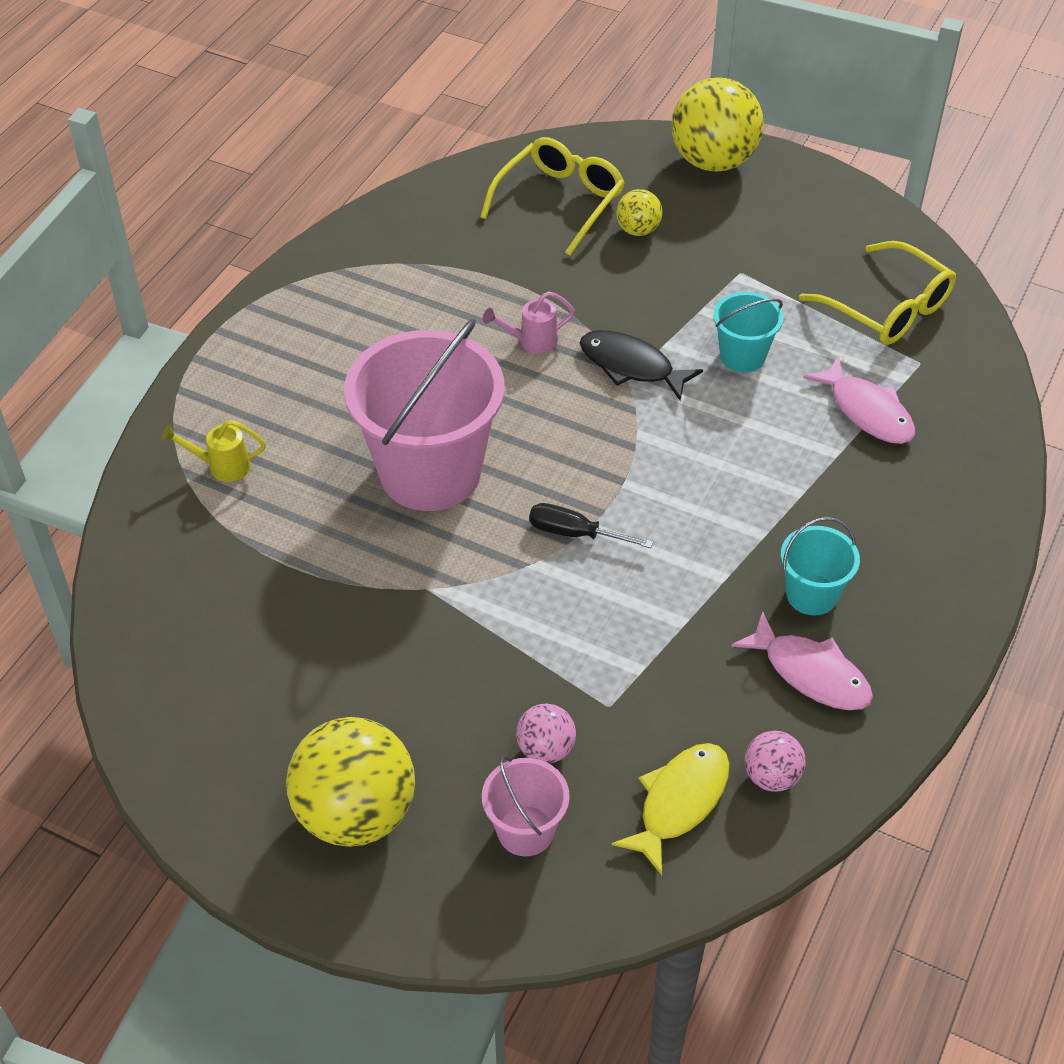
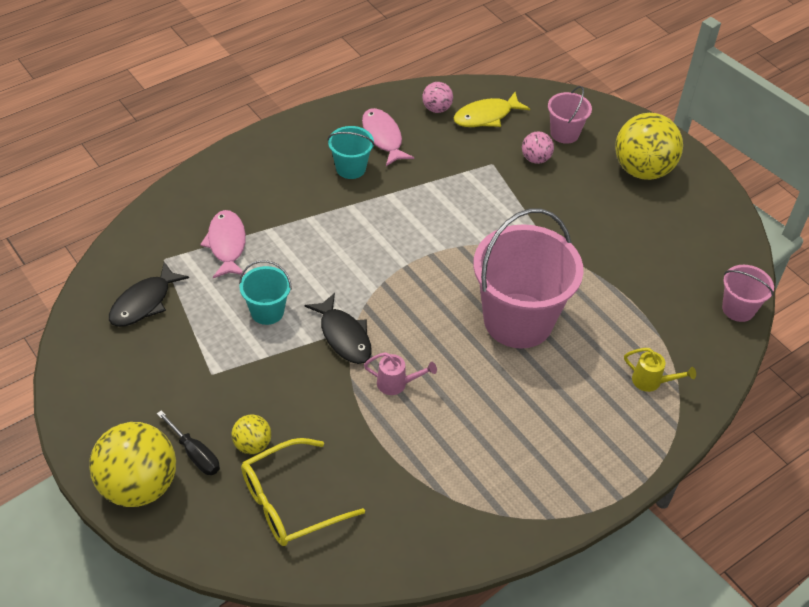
camera: 155 degrees left, 0 degrees up
black screwdriver [529,503,653,548] -> black screwdriver moved to [157,410,220,475]
yellow glasses [799,241,956,345] -> black fish [109,262,189,327]
none -> pink bucket [722,265,774,322]

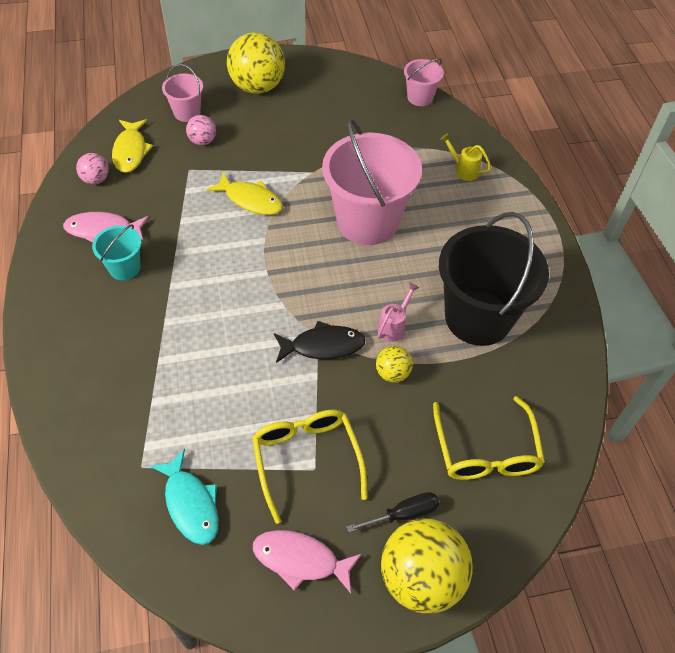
camera: 65 degrees left, 5 degrees up
black fish [109,262,189,327] -> turquoise fish [150,449,219,545]
pink fish [200,210,246,278] -> pink fish moved to [253,530,362,593]
yellow ball [231,415,271,454] -> yellow ball moved to [376,346,413,383]
turquoise bucket [239,260,292,325] -> none
yellow watering can [624,348,696,392] -> yellow watering can turned 105 degrees counterclockwise [440,133,491,181]
none -> yellow fish [206,172,283,215]
none -> yellow glasses [252,410,367,524]
none -> black bucket [439,212,549,346]

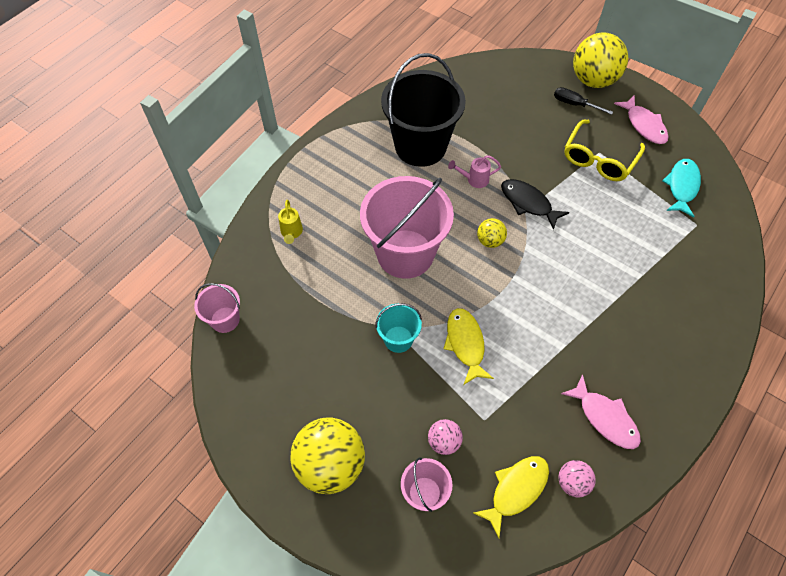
camera: 130 degrees left, 5 degrees up
turquoise bucket [92,225,141,280] -> turquoise bucket moved to [375,303,422,353]
yellow ball [376,346,413,383] -> yellow ball moved to [477,218,507,248]
yellow glasses [433,396,545,480] -> none

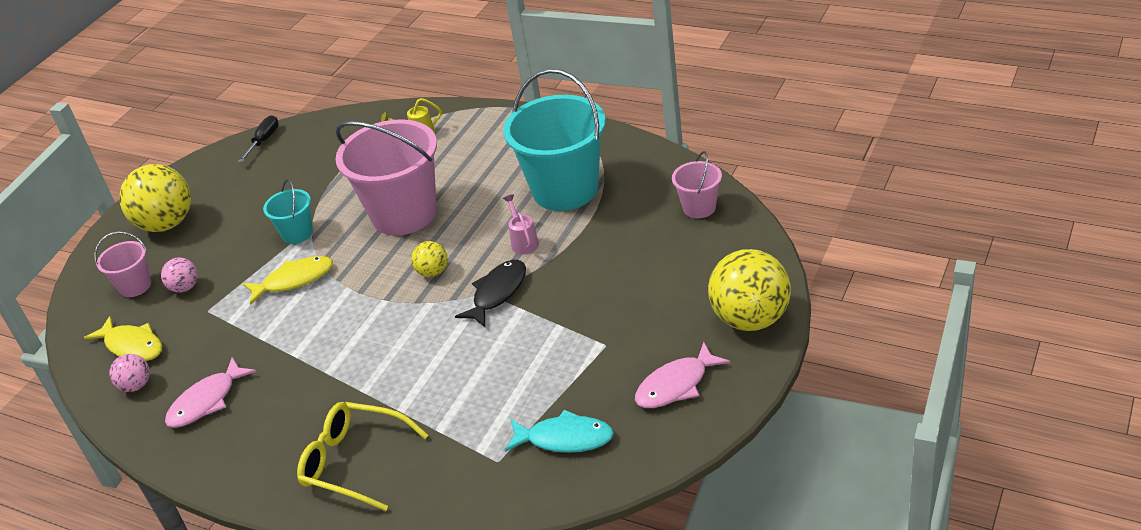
camera: 85 degrees right, 20 degrees down
pink bucket [194,283,240,333] -> pink bucket moved to [672,151,722,218]
black bucket [381,53,466,167] -> turquoise bucket [503,69,606,211]
black screwdriver [554,87,613,115] -> black screwdriver moved to [238,115,279,162]
yellow glasses [564,120,645,181] -> yellow glasses moved to [297,402,429,511]

